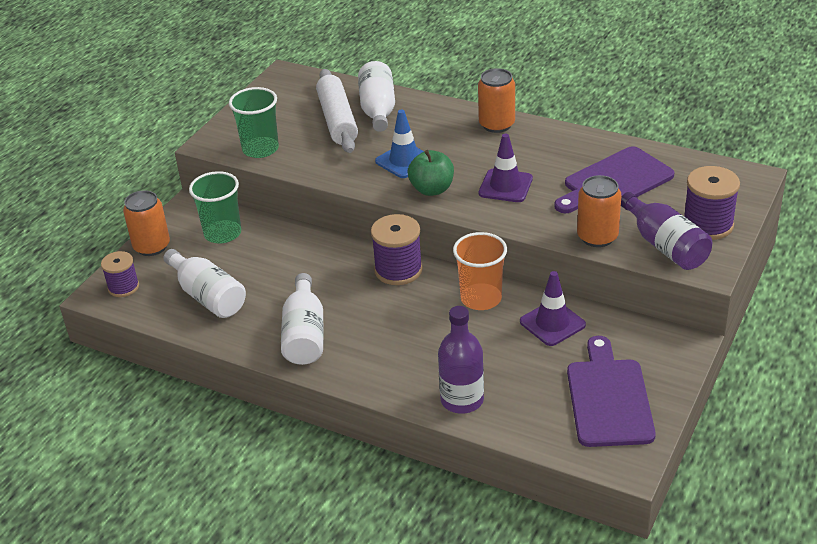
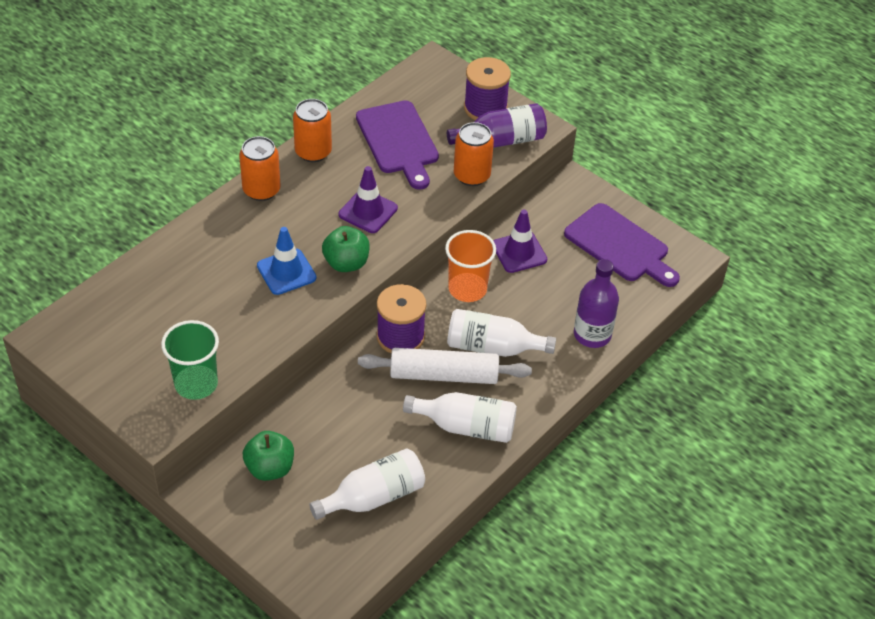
camera: 80 degrees left, 10 degrees up
purple spool [101,251,139,297] -> none
orange can [123,190,170,256] -> orange can moved to [293,99,332,162]
green cup [189,171,241,243] -> green apple [243,431,294,481]
white rolling pin [316,69,358,153] -> white rolling pin moved to [358,348,532,384]
white bottle [358,61,395,132] -> white bottle moved to [447,309,556,357]
purple cutting board [567,336,656,447] -> purple cutting board turned 150 degrees counterclockwise [564,203,680,287]

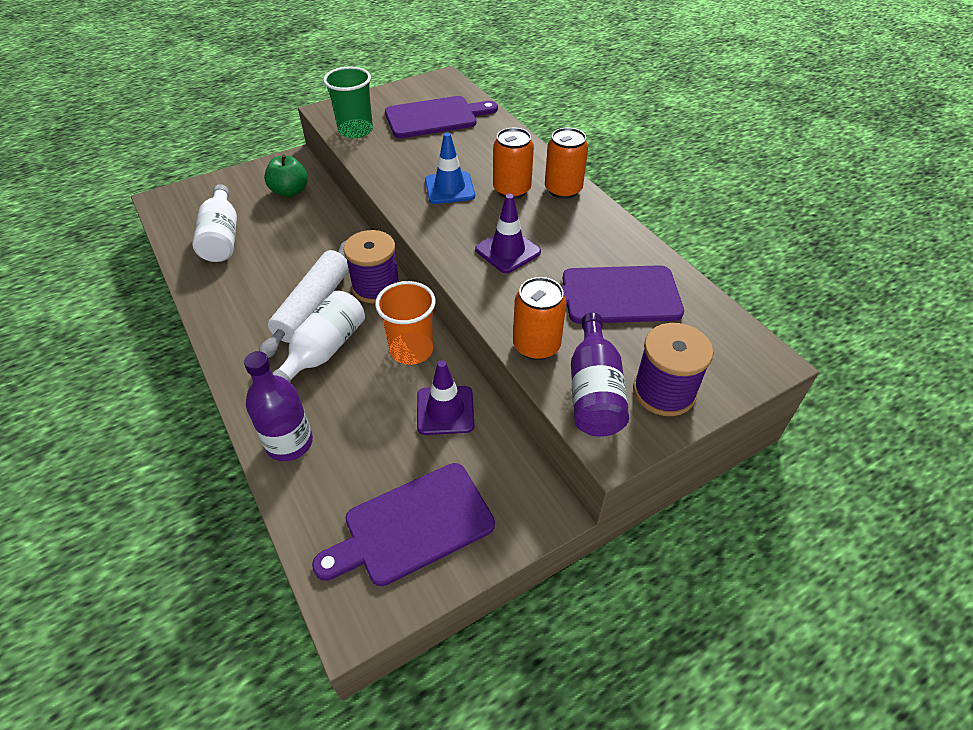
camera: 110 degrees right, 0 degrees up
orange can [293,99,332,162] -> orange can moved to [493,128,534,199]
green apple [322,226,370,272] -> none
white bottle [403,392,517,443] -> none
none -> purple cutting board [385,96,498,138]

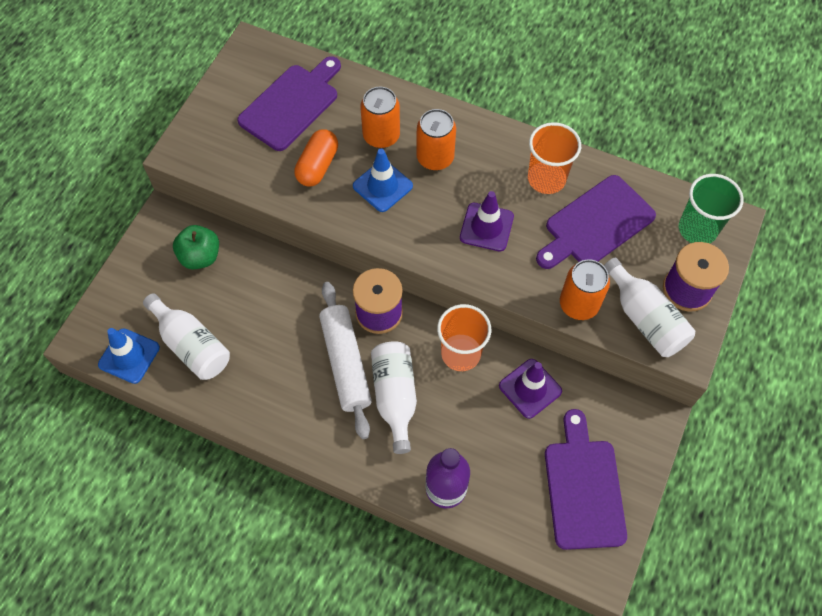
camera: 35 degrees left, 15 degrees up
purple cutting board [312,463,495,586] -> purple cutting board turned 150 degrees clockwise [545,409,627,550]
green cup [323,66,373,138] -> green cup moved to [679,174,744,244]
orange can [545,128,588,199] -> orange can moved to [360,87,400,148]
purple bottle [571,313,629,437] -> white bottle [604,257,695,357]
none -> blue traffic cone [98,328,160,384]
none -> orange capsule [294,129,338,187]
none -> orange cup [528,122,581,194]

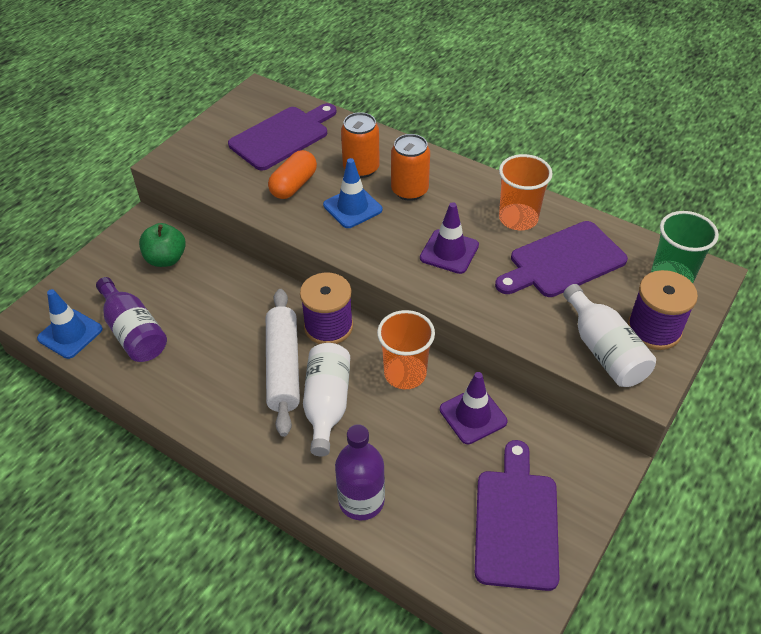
camera: 10 degrees right, 15 degrees down
white bottle [143,293,230,380] -> purple bottle [96,277,167,362]
orange can [560,259,610,320] -> none

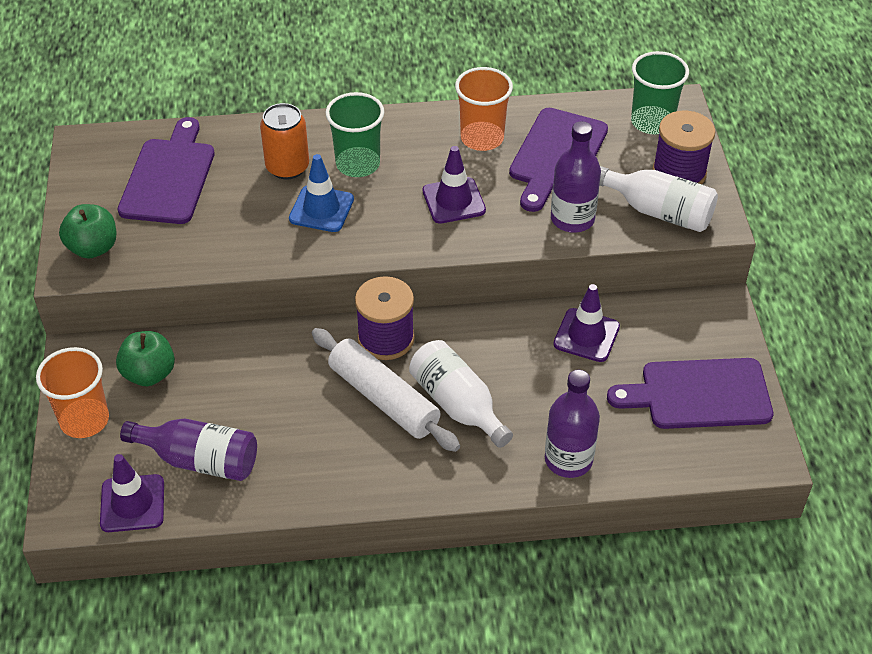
camera: 40 degrees left, 0 degrees up
blue traffic cone [37,289,103,359] -> purple traffic cone [100,454,164,532]
orange capsule [268,150,317,199] -> none
orange cup [377,310,435,389] -> orange cup moved to [36,347,109,438]
orange can [391,134,430,201] -> green cup [326,92,384,177]
purple cutting board [475,440,559,591] -> purple cutting board turned 60 degrees counterclockwise [607,358,773,429]
none -> green apple [59,204,116,259]
none -> purple bottle [551,121,601,233]

